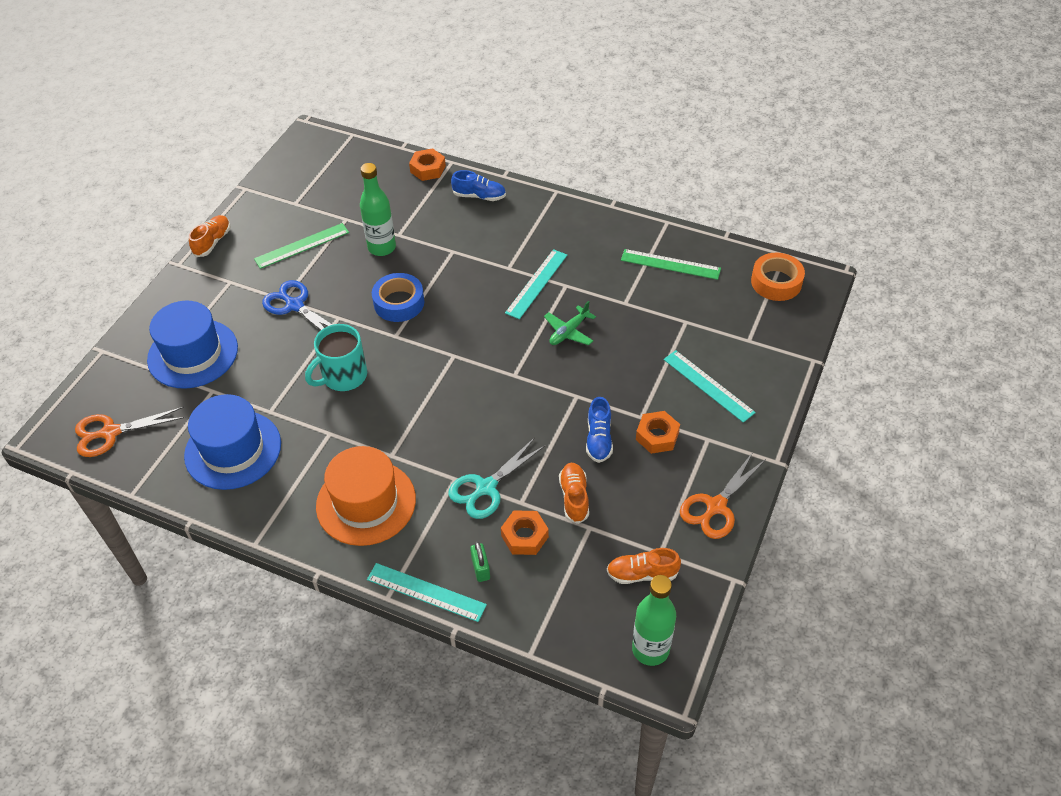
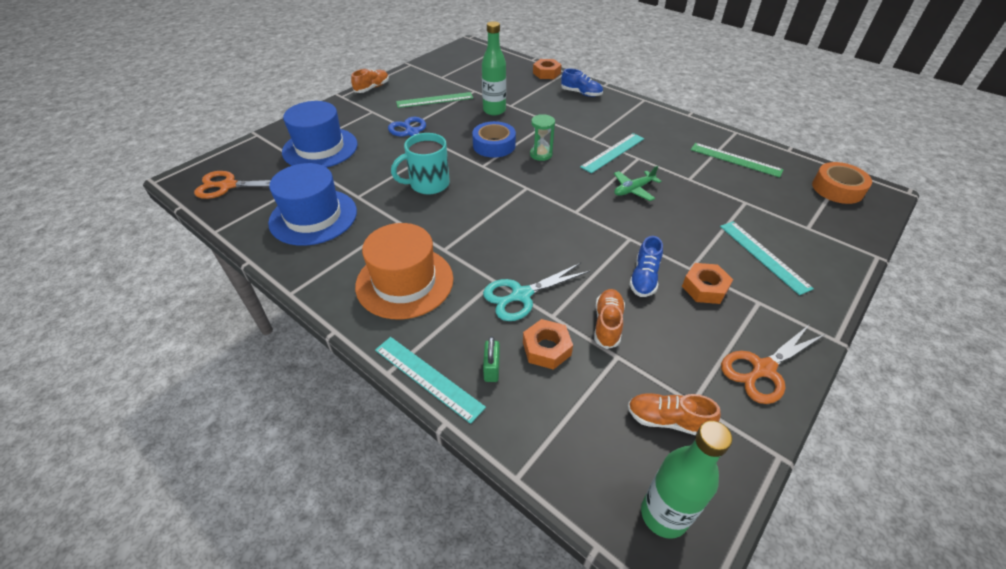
camera: 15 degrees right, 5 degrees down
none -> green hourglass [530,114,555,161]

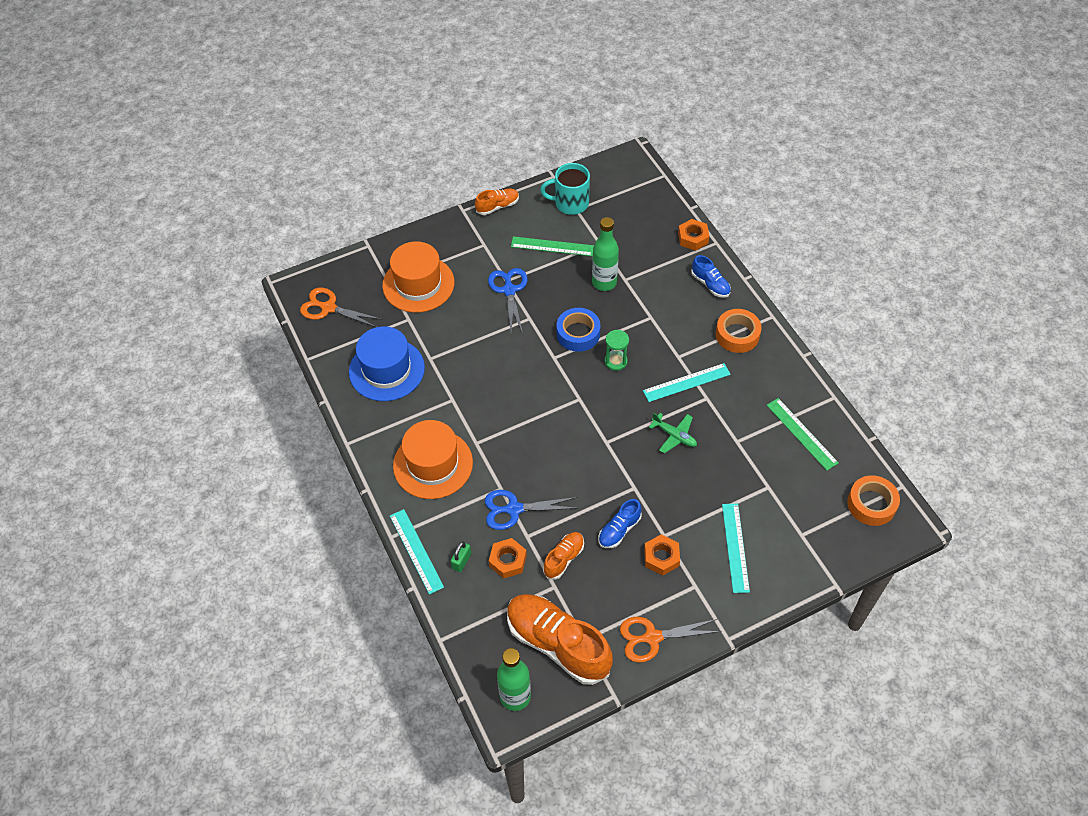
camera: 25 degrees right, 10 degrees up
blue hat [282,101,358,168] -> orange hat [382,241,454,313]
turquoise mug [391,133,450,195] -> turquoise mug moved to [540,163,590,215]
turquoise scissors [483,263,590,321] -> blue scissors [485,490,578,530]
green plane [614,166,661,201] -> green plane turned 135 degrees counterclockwise [649,413,697,453]
orange shoe [628,393,721,435] -> orange shoe [507,594,613,685], size x2.05
none -> orange tape [716,309,762,353]

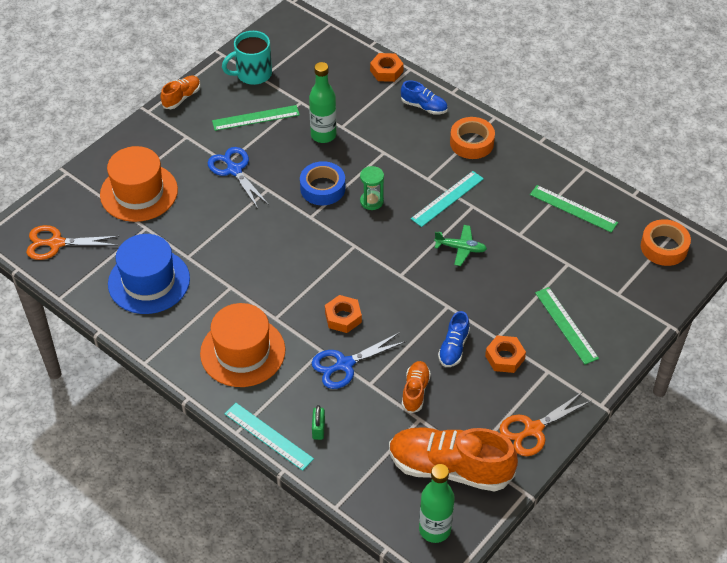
camera: 25 degrees left, 5 degrees down
orange nut [489,538,527,579] -> orange nut moved to [325,295,362,333]
turquoise ruler [722,504,750,593] -> green ruler [535,287,599,364]

